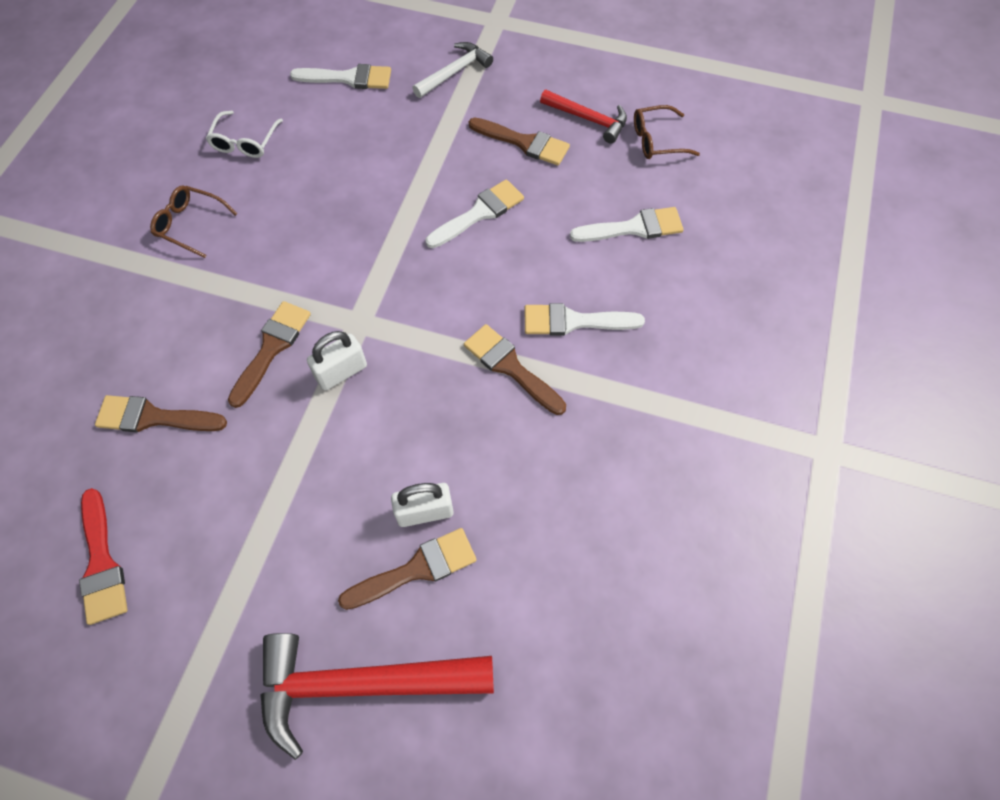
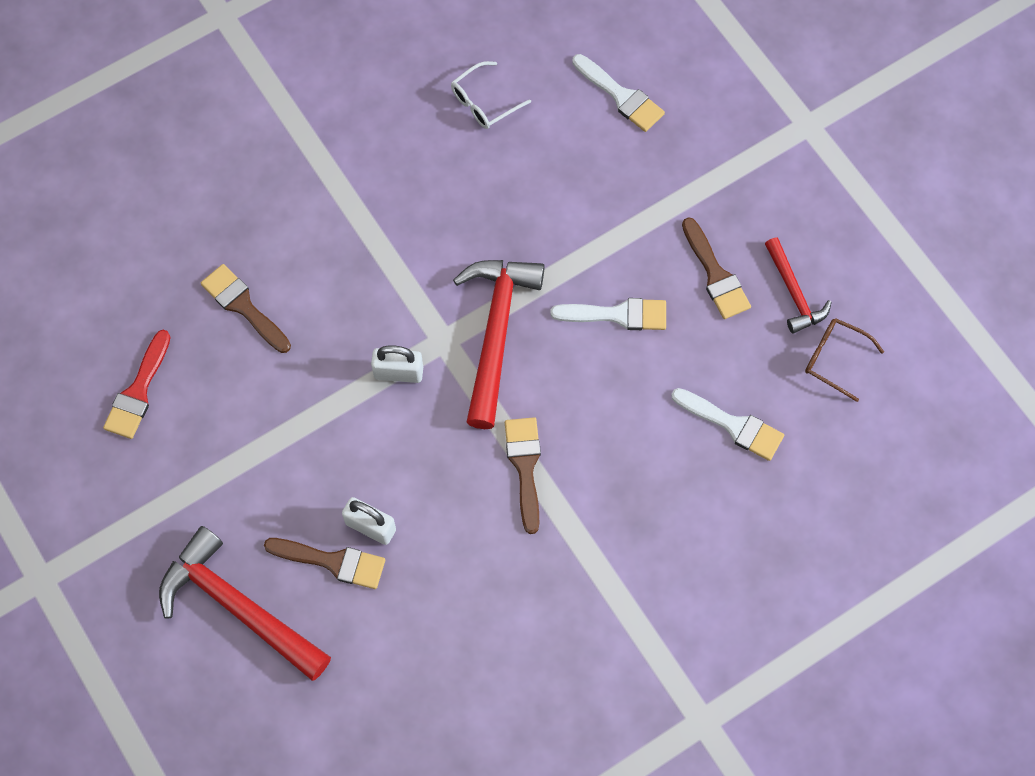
camera: 40 degrees right, 5 degrees up
brown glasses [150,186,238,258] -> none
brown brush [228,301,311,408] -> none
white hammer [412,42,493,98] -> none
white brush [525,303,645,336] -> none
none -> red hammer [453,260,545,429]

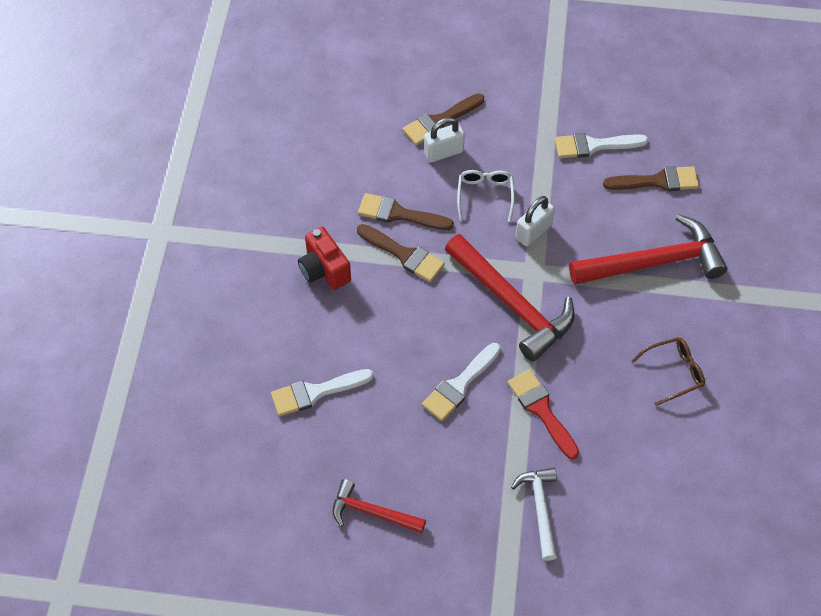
camera: 130 degrees right, 10 degrees down
red brush [103,330,171,439] -> red brush moved to [507,369,579,459]
red hammer [159,526,331,681] -> red hammer moved to [569,214,727,285]
white glasses [451,61,531,129] -> white glasses moved to [457,170,515,222]
white brush [572,54,665,132] -> white brush moved to [555,133,648,158]
brown brush [682,217,751,319] -> brown brush moved to [358,193,454,230]
brown glasses [805,318,884,402] -> brown glasses moved to [631,337,705,406]
none -> red camera [298,227,351,290]
none -> white hammer [511,468,557,561]

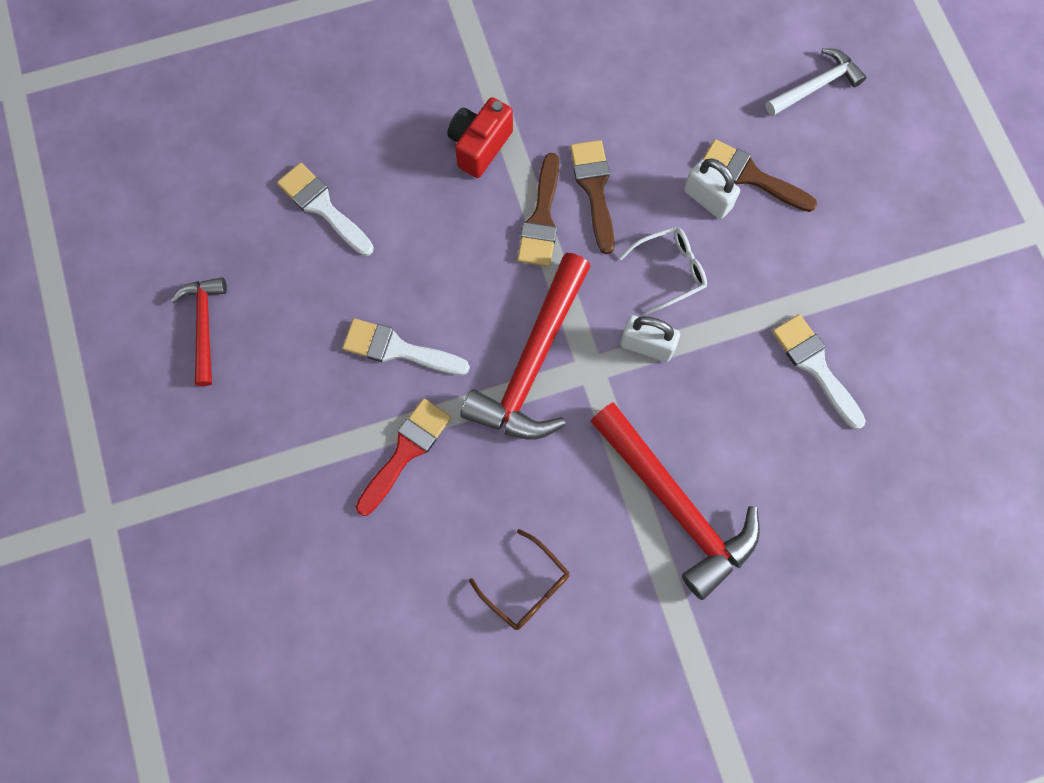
camera: 65 degrees right, 15 degrees up
white hammer [511,468,557,561] -> white hammer moved to [766,48,866,116]
brown brush [603,166,699,191] -> none

